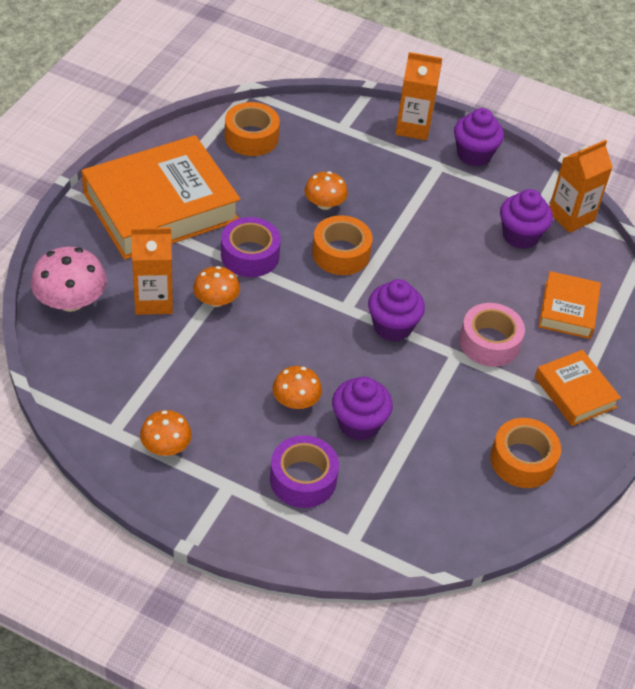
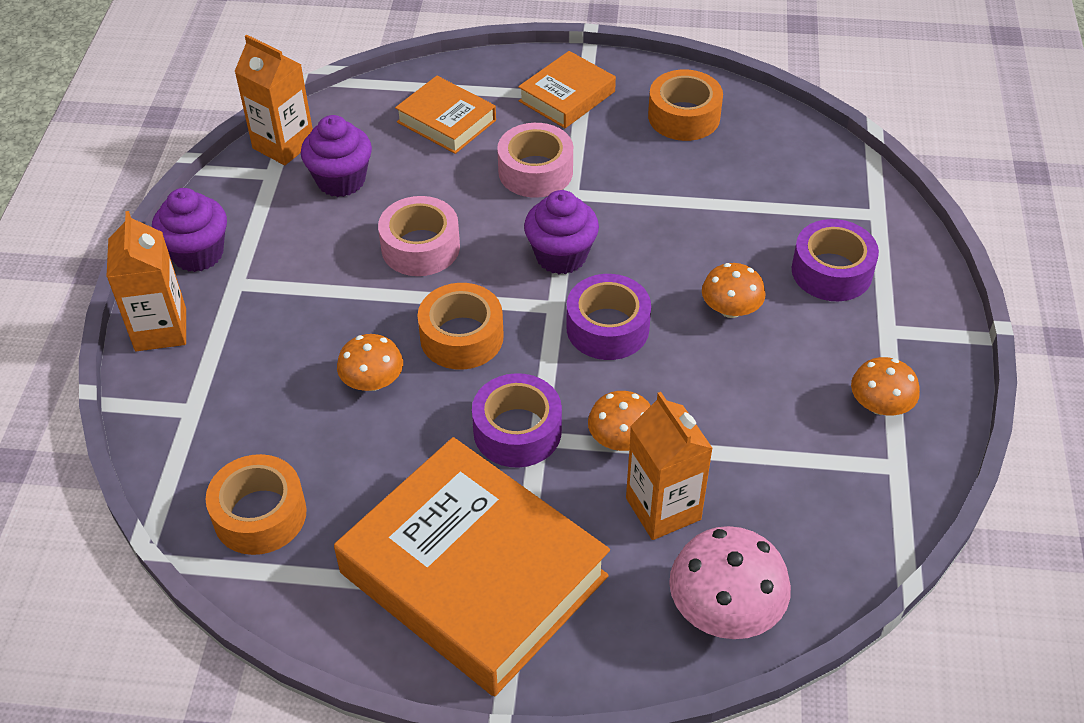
camera: 105 degrees left, 0 degrees up
purple cupcake [332,377,393,441] -> none
orange book [538,271,601,339] -> orange book turned 45 degrees clockwise [395,76,496,154]
none -> pink tape [378,196,460,276]
none -> purple tape [567,274,651,360]

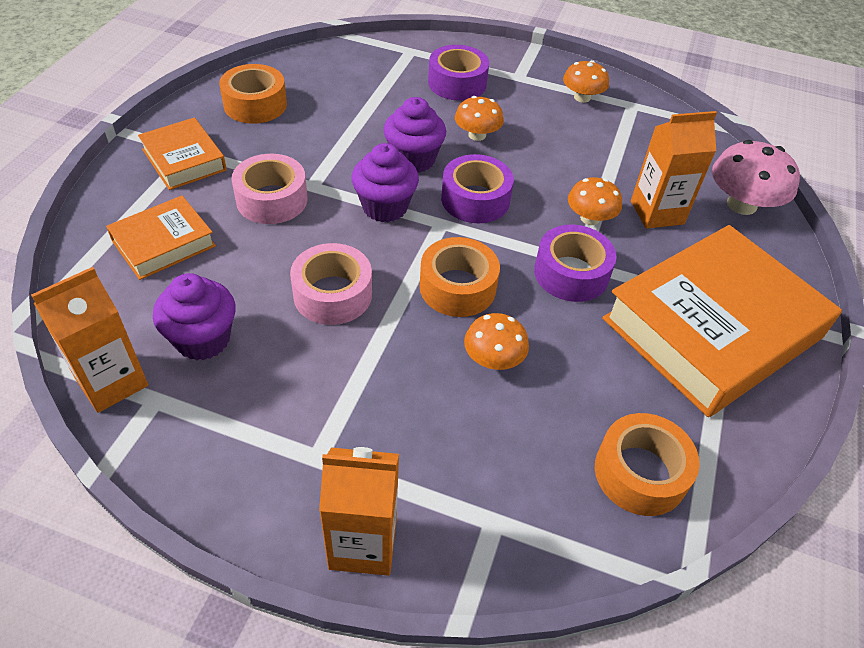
camera: 80 degrees left, 0 degrees up
purple cupcake [152,188,227,272] -> purple cupcake moved to [383,97,446,173]

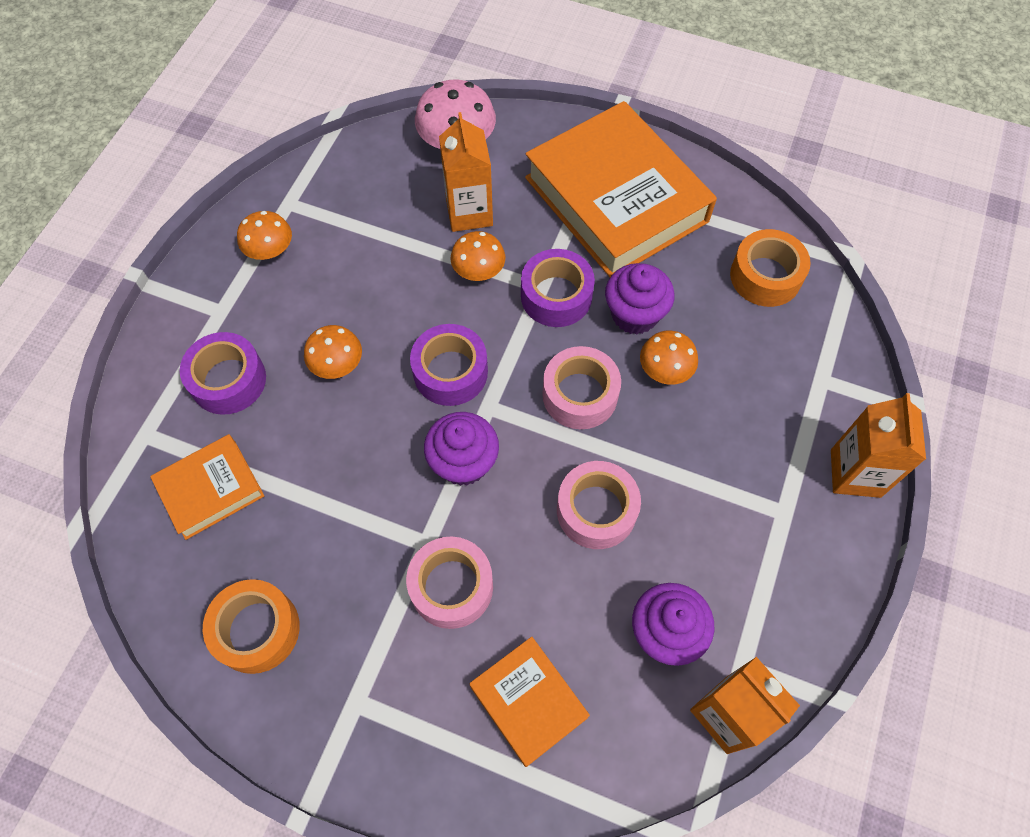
camera: 85 degrees left, 15 degrees up
orange book [138,117,227,190] -> orange book moved to [150,434,264,540]
purple cupcake [383,97,446,173] -> purple cupcake moved to [605,263,674,335]
orange tape [420,237,500,317] -> pink tape [542,346,621,429]

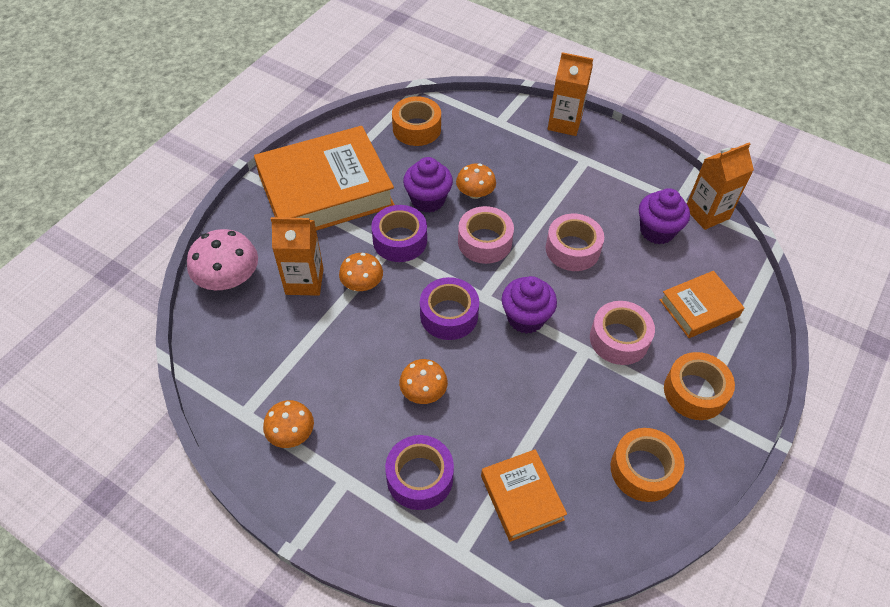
camera: 80 degrees left, 10 degrees down
none -> orange tape [664,352,735,420]

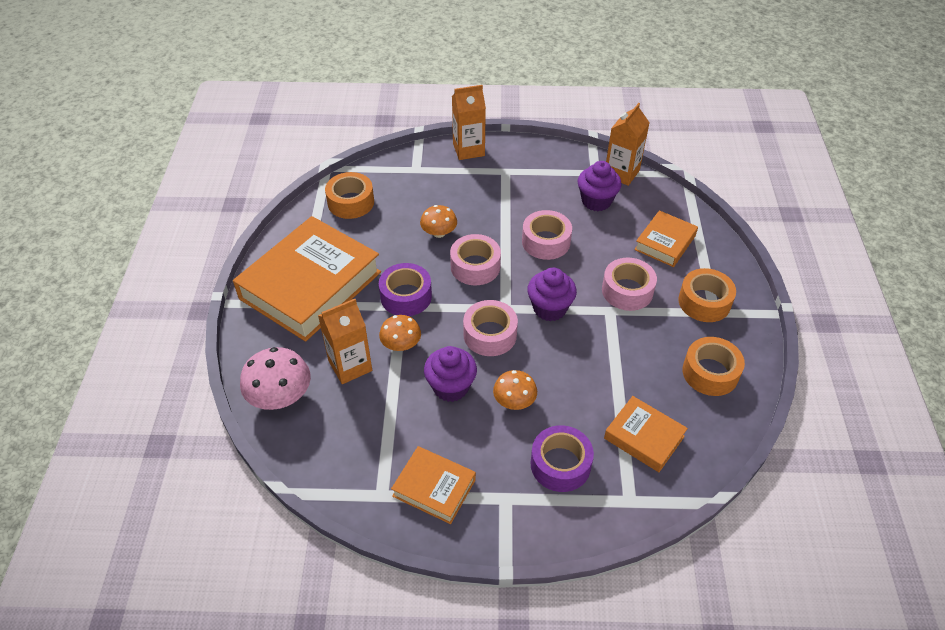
camera: 30 degrees left, 5 degrees down
orange mushroom [263,400,314,448] -> orange book [391,446,476,524]
purple cupcake [403,157,453,213] -> purple cupcake moved to [424,346,477,402]
purple tape [420,277,479,340] -> pink tape [463,300,518,356]

